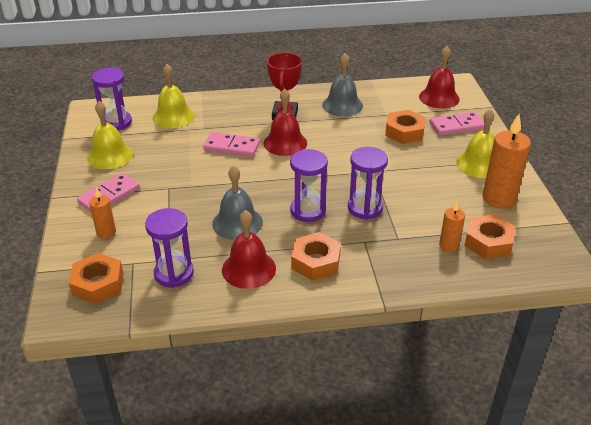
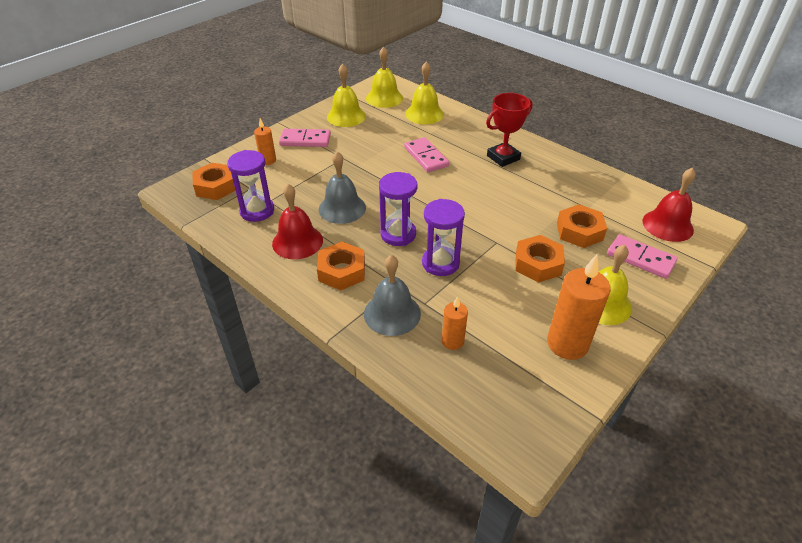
camera: 50 degrees right, 5 degrees up
purple hourglass [92,68,132,130] -> yellow bell [366,47,403,108]
red bell [264,89,307,156] -> none
grey bell [322,53,363,117] -> grey bell moved to [364,255,421,336]
orange nut [464,214,516,259] -> orange nut moved to [515,235,565,283]

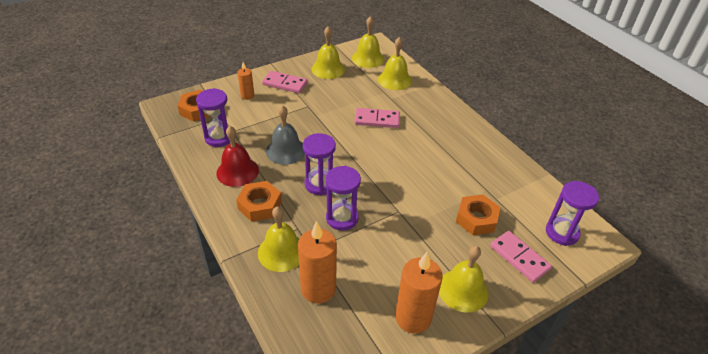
camera: 15 degrees right, 0 degrees up
grey bell [364,255,421,336] -> yellow bell [258,206,300,272]
pink domino [404,137,449,172] -> pink domino turned 75 degrees counterclockwise [354,108,400,128]
orange candle [442,296,468,350] -> orange candle [298,221,337,304], size x1.83
red trophy [486,93,533,167] -> none
orange nut [515,235,565,283] -> none
red bell [642,168,696,242] -> purple hourglass [546,181,599,246]

